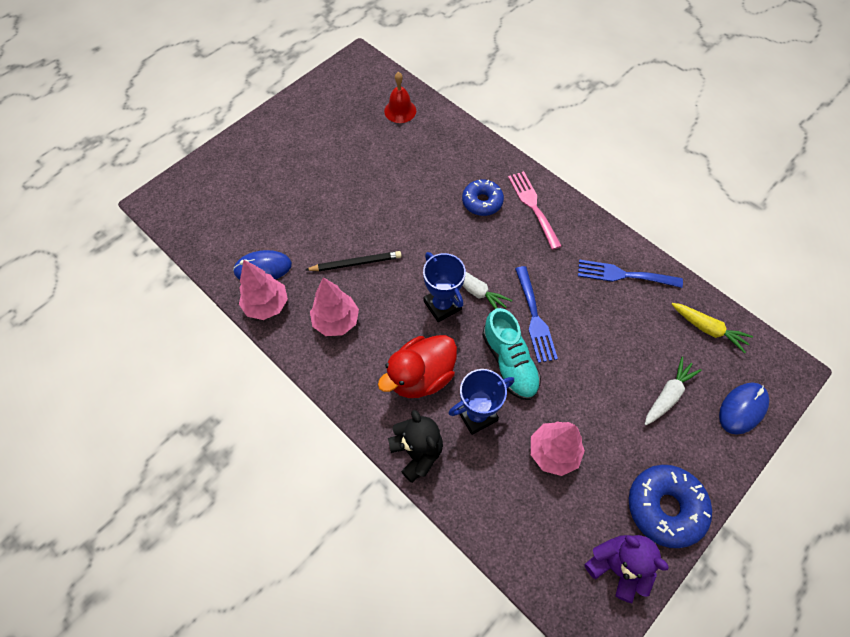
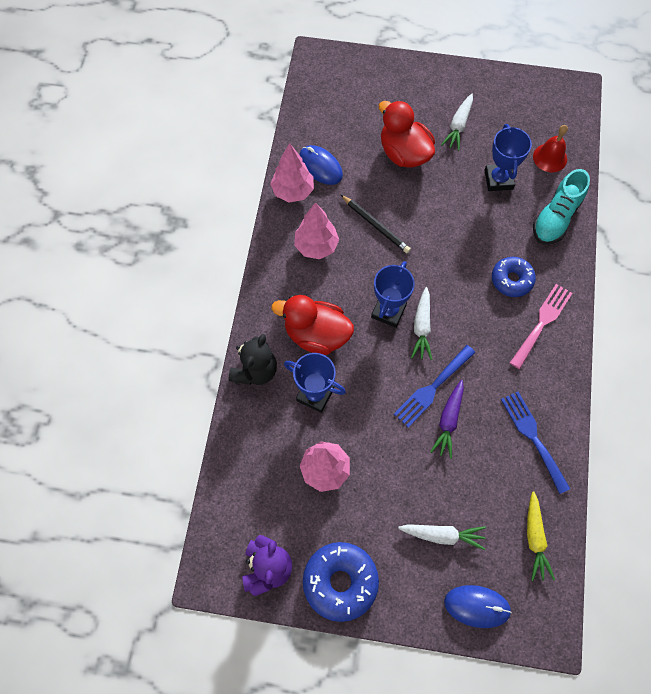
camera: 55 degrees right, 5 degrees up
turquoise shoe [482,308,541,400] -> turquoise shoe moved to [533,169,590,244]
none -> red duck [379,100,435,168]
none -> purple carrot [430,380,464,459]
none -> white carrot [441,93,473,151]
none -> blue trophy [485,124,532,191]

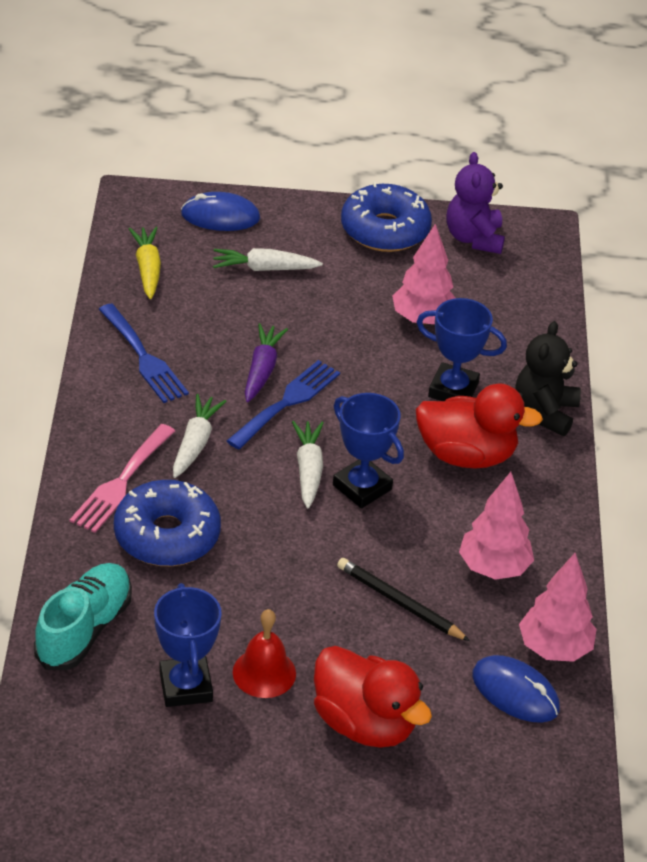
camera: 170 degrees right, 25 degrees down
blue trophy [371,261,415,328] -> blue trophy turned 60 degrees counterclockwise [333,393,404,508]
white carrot [441,93,473,151] -> white carrot moved to [173,394,226,478]
blue donut [492,257,536,297] -> blue donut [114,480,221,566], size x1.51
red bell [533,125,568,172] -> red bell moved to [233,609,296,698]

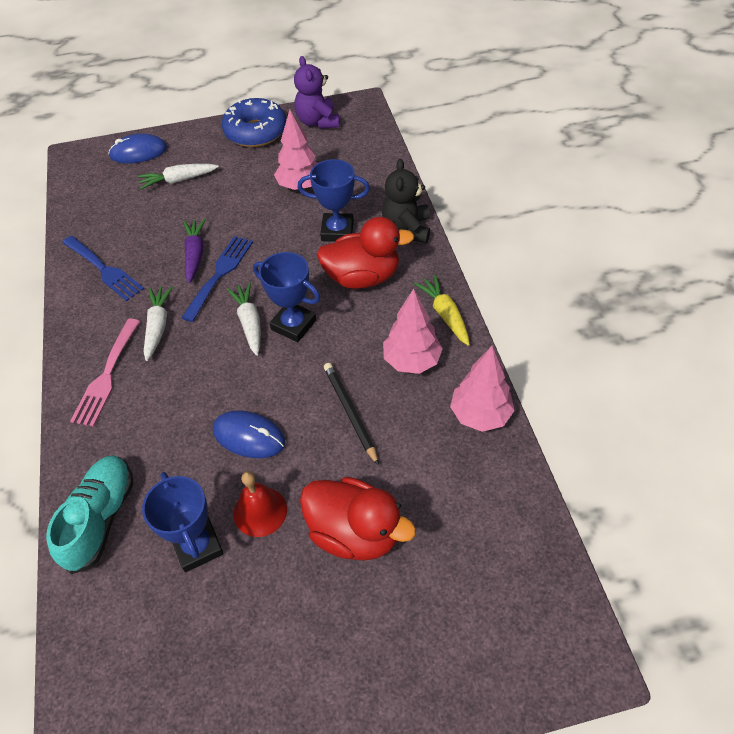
camera: 10 degrees left, 10 degrees up
blue donut [114,480,221,566] -> none
yellow carrot [129,227,161,299] -> yellow carrot moved to [414,275,470,346]
black pencil [337,558,470,641] -> black pencil turned 45 degrees clockwise [324,363,379,466]
blue mouse [472,655,560,723] -> blue mouse moved to [213,410,286,458]

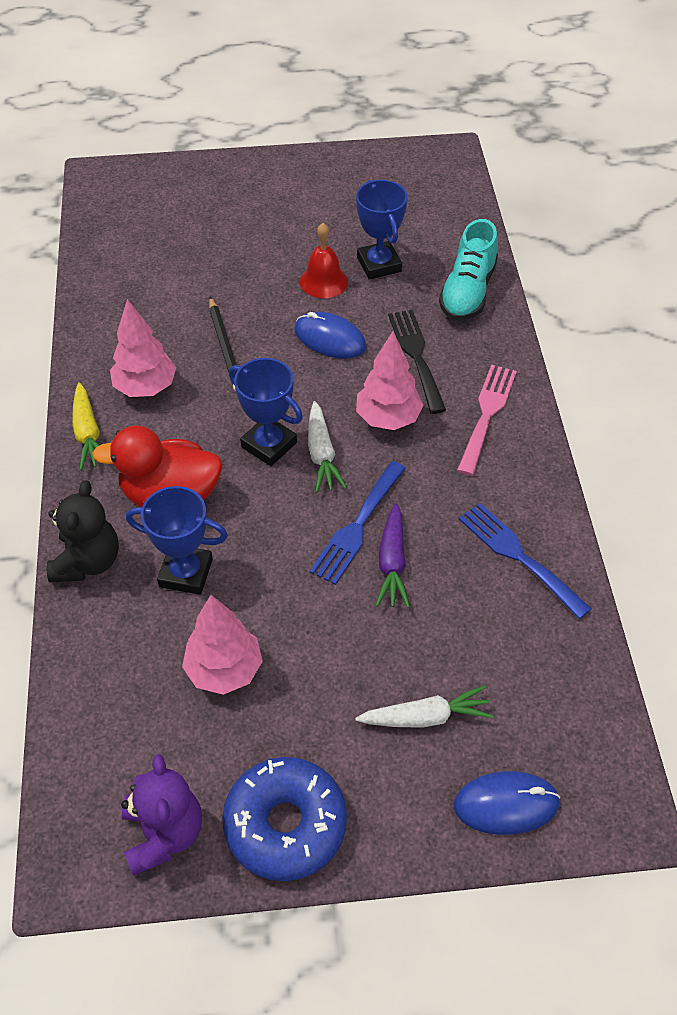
camera: 175 degrees left, 0 degrees up
white carrot [144,286,173,361] -> none
red duck [300,477,416,561] -> none
pink tree [450,346,515,432] -> pink tree moved to [356,331,424,430]
none -> black fork [388,310,446,414]

